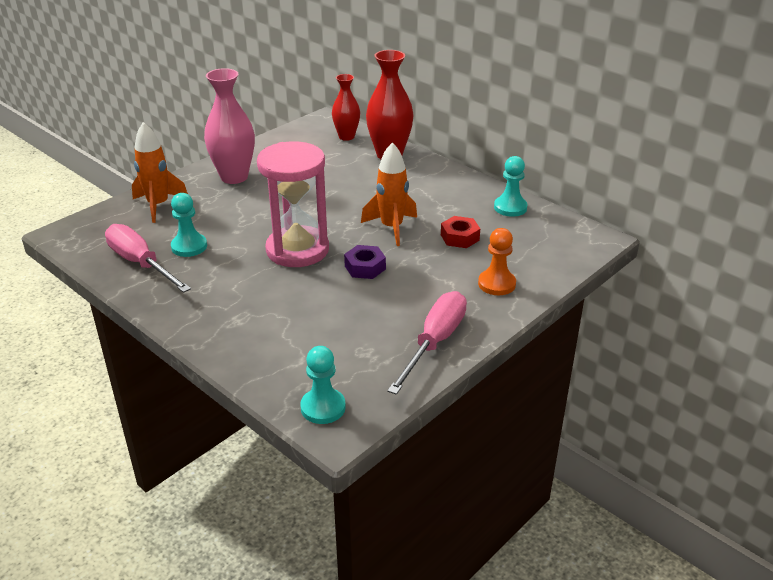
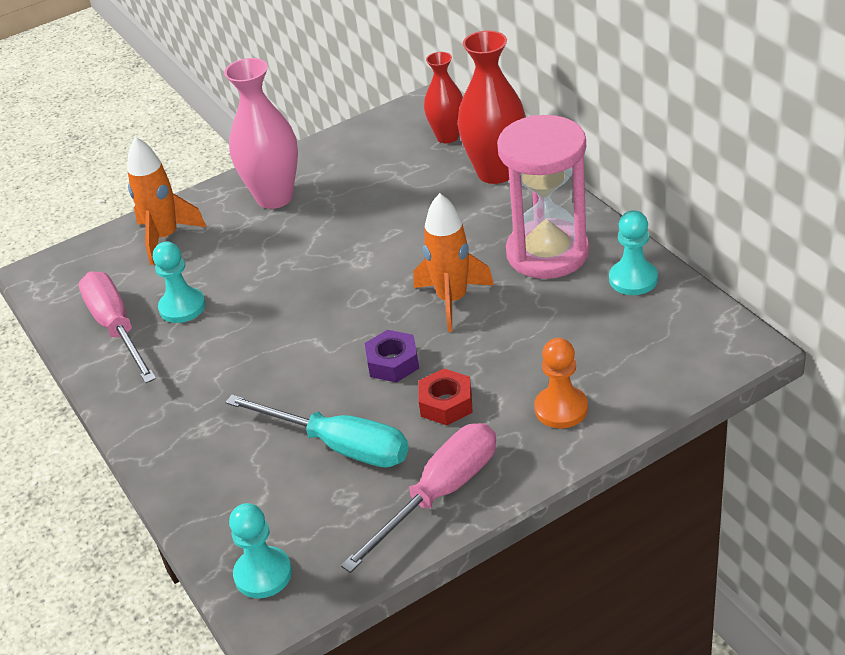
camera: 20 degrees right, 5 degrees up
pink hourglass [257,141,329,267] -> pink hourglass moved to [497,115,589,279]
red nut [441,216,480,248] -> red nut moved to [418,369,473,425]
none -> turquoise screwdriver [225,395,409,468]

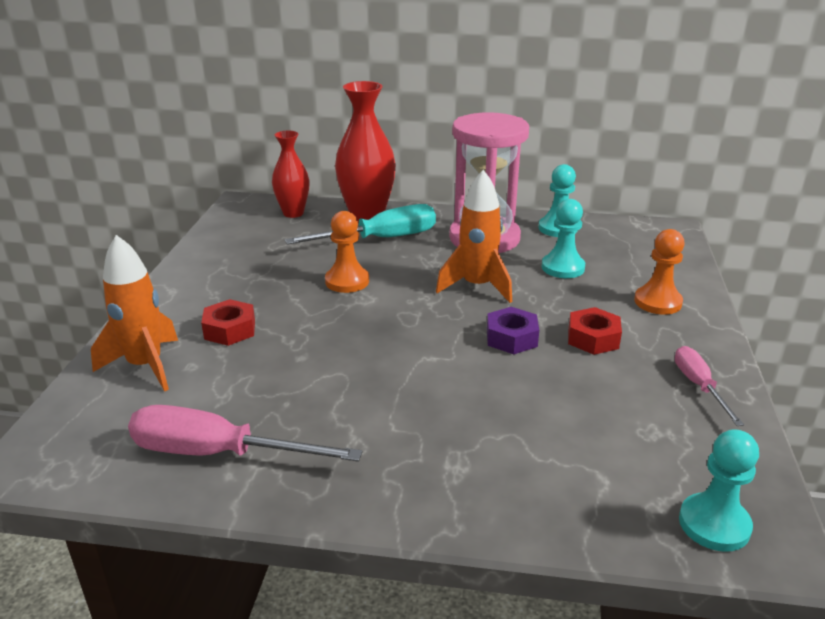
camera: 55 degrees left, 10 degrees down
turquoise pawn [153,242,206,323] -> turquoise pawn moved to [542,199,585,278]
pink vase [224,58,298,209] -> none
turquoise screwdriver [225,395,409,468] -> turquoise screwdriver moved to [285,204,436,245]
pink screwdriver [341,423,496,573] -> pink screwdriver [675,346,744,426], size x0.57
none -> red nut [201,299,255,346]
none -> orange pawn [325,211,369,293]

